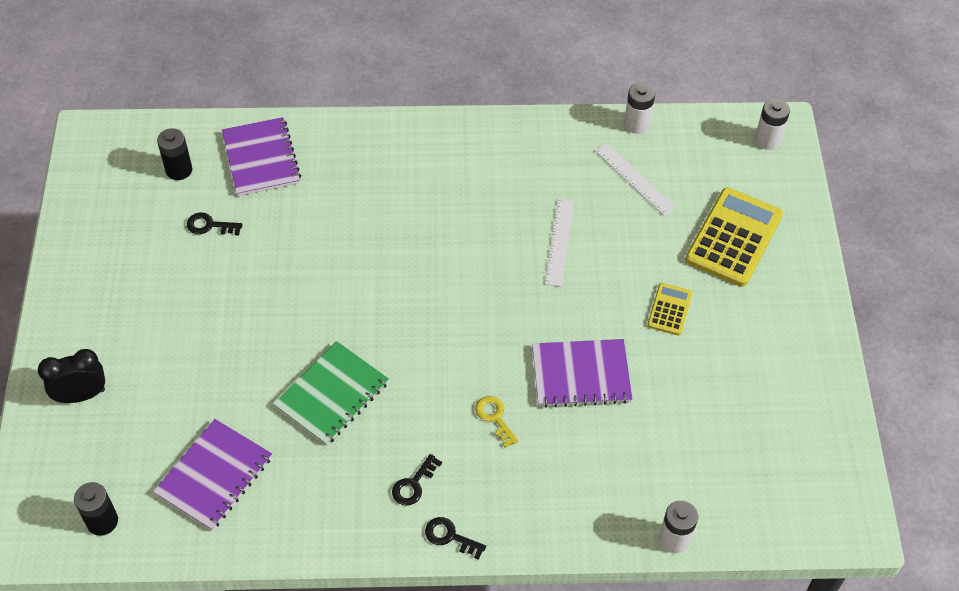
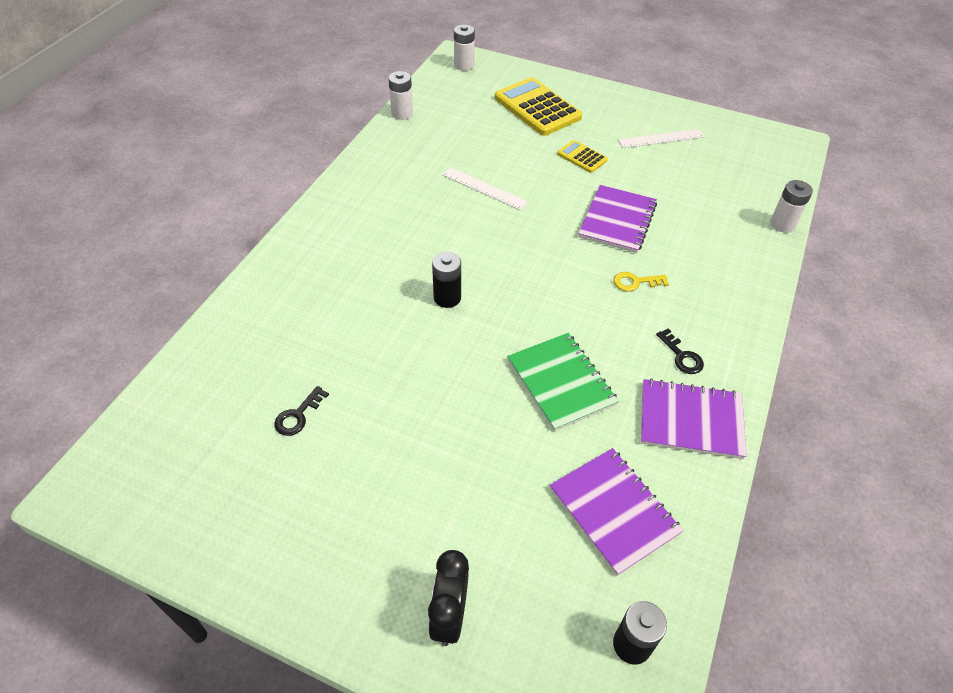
camera: 65 degrees left, 5 degrees down
black battery [157,128,192,180] -> black battery moved to [432,252,461,308]
purple notebook [222,117,301,196] -> purple notebook moved to [641,378,747,459]
black key [425,517,486,560] -> none
white ruler [595,143,676,216] -> white ruler moved to [618,129,705,148]

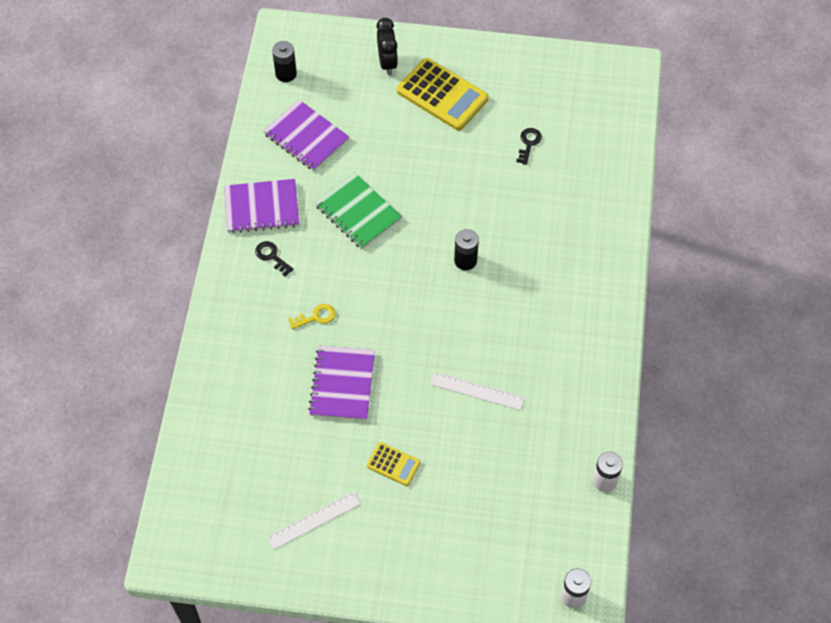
camera: 165 degrees right, 10 degrees up
yellow calculator [495,77,582,136] -> yellow calculator moved to [397,58,488,130]
white battery [770,180,813,233] -> none

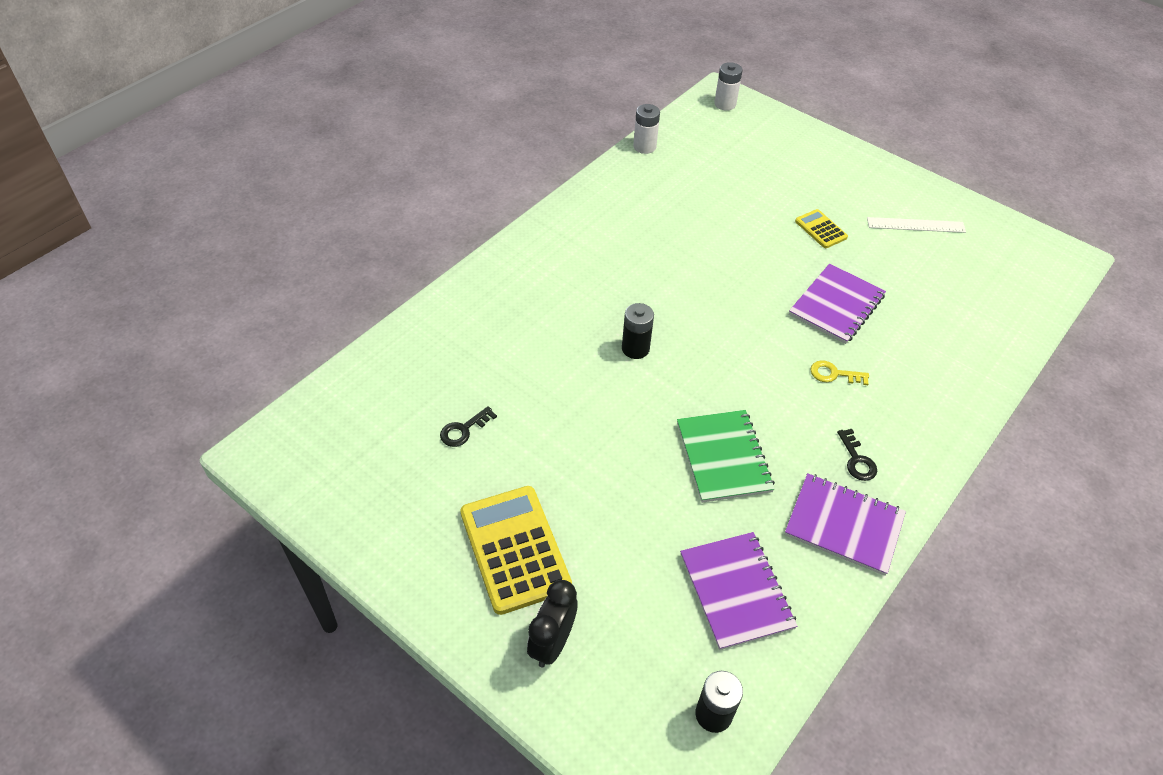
camera: 150 degrees left, 10 degrees down
white ruler [431,372,525,411] -> none

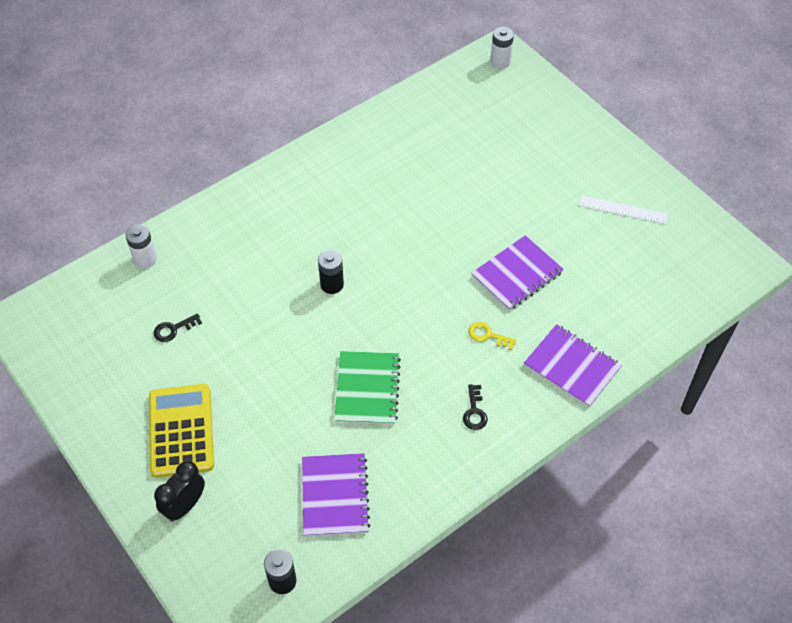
camera: 15 degrees right, 5 degrees up
white battery [633,104,660,154] -> white battery moved to [125,224,157,268]
purple notebook [785,473,906,576] -> purple notebook moved to [524,324,622,407]
yellow calculator [795,209,848,248] -> none

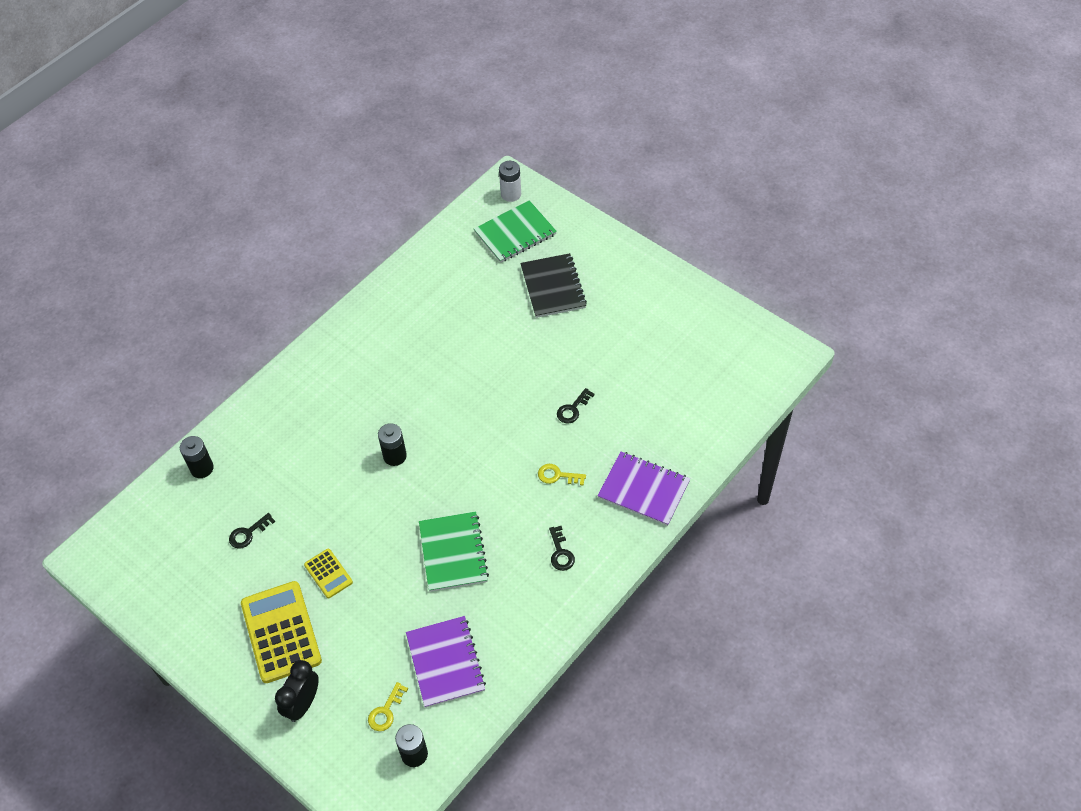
camera: 10 degrees left, 0 degrees up
white battery [125,224,157,268] -> black battery [180,436,214,478]
purple notebook [471,235,564,311] -> black key [557,388,595,423]
white ruler [579,195,668,224] -> none
none -> yellow calculator [304,549,353,598]
none -> yellow key [368,682,408,731]
none -> green notebook [474,200,557,263]
none -> black notebook [520,253,587,318]

